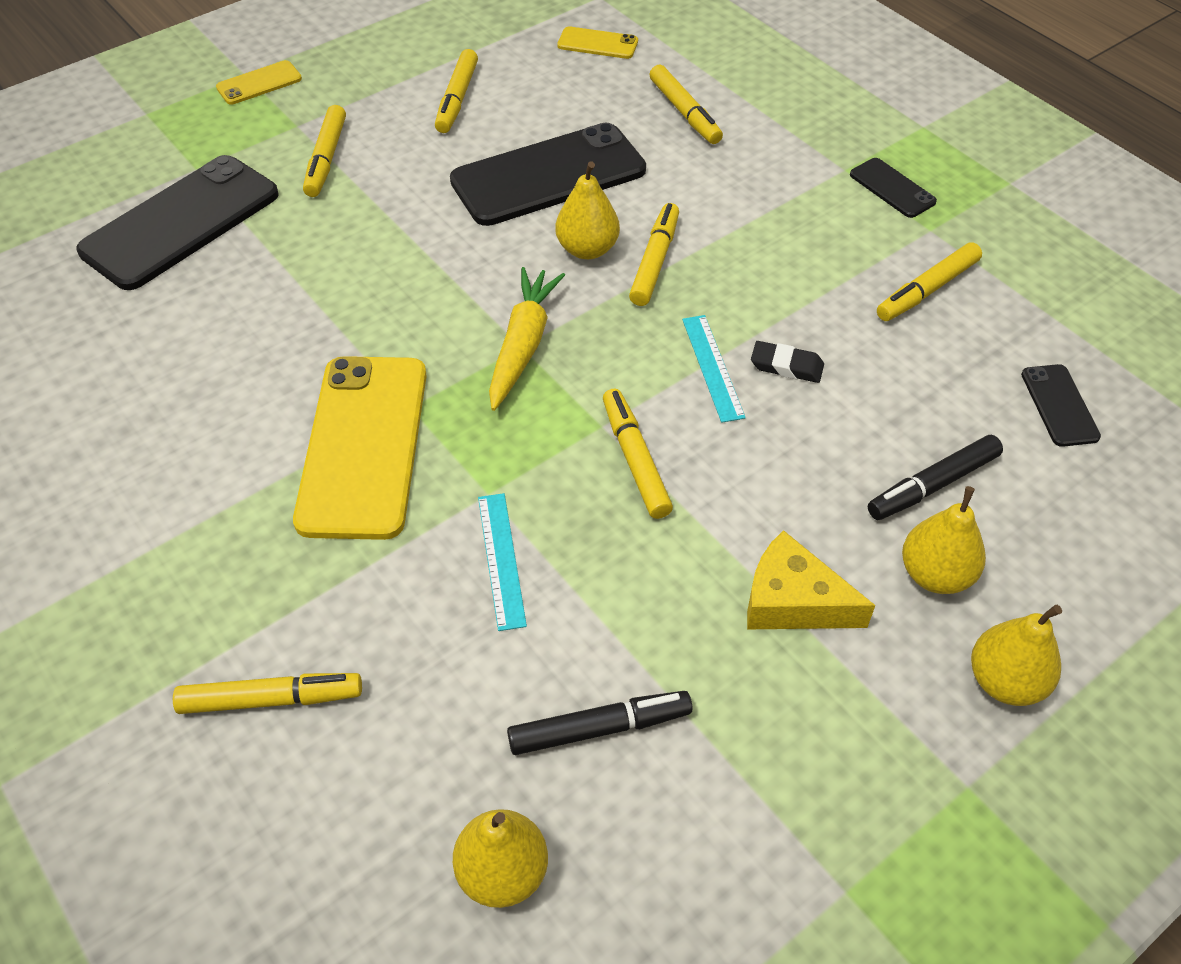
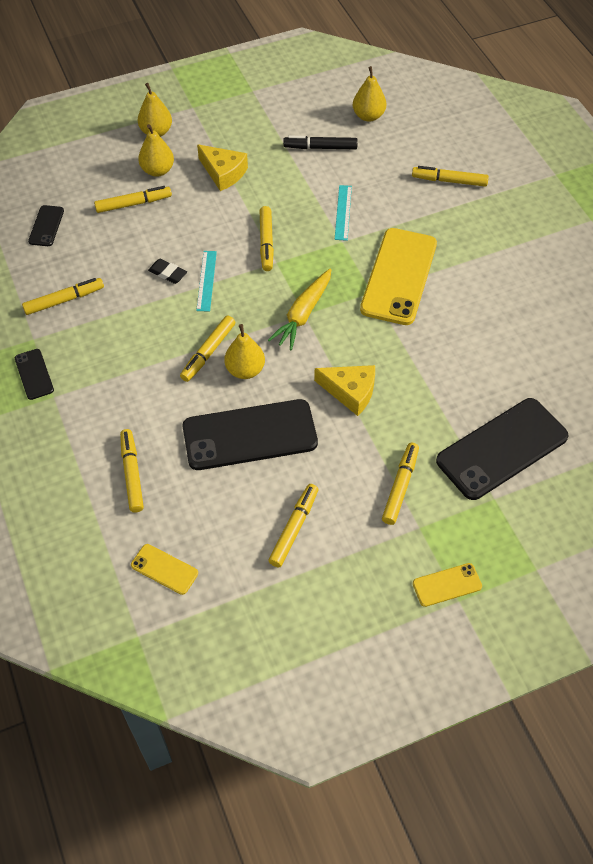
camera: 165 degrees left, 5 degrees up
black marker [868,435,1003,520] -> yellow marker [94,186,172,213]
none -> yellow cheese [314,365,375,416]

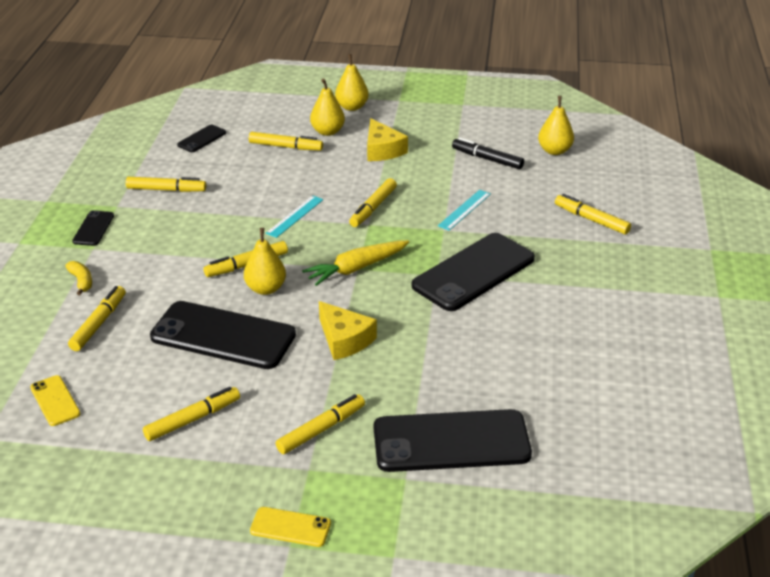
camera: 30 degrees right, 20 degrees down
black eraser [148,259,187,284] -> none
yellow phone [360,228,437,325] -> black phone [412,233,535,311]
none -> yellow banana [65,261,92,295]

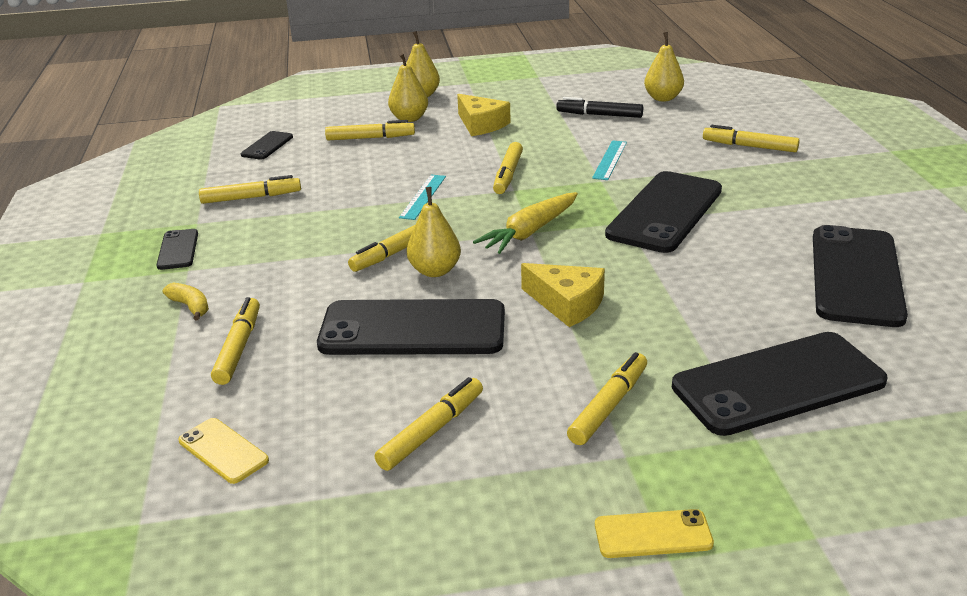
camera: 15 degrees left, 5 degrees down
none -> black phone [813,225,908,327]

